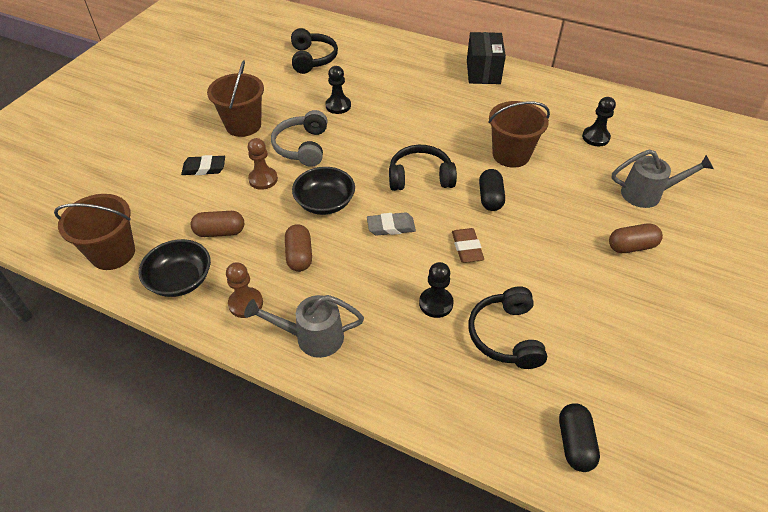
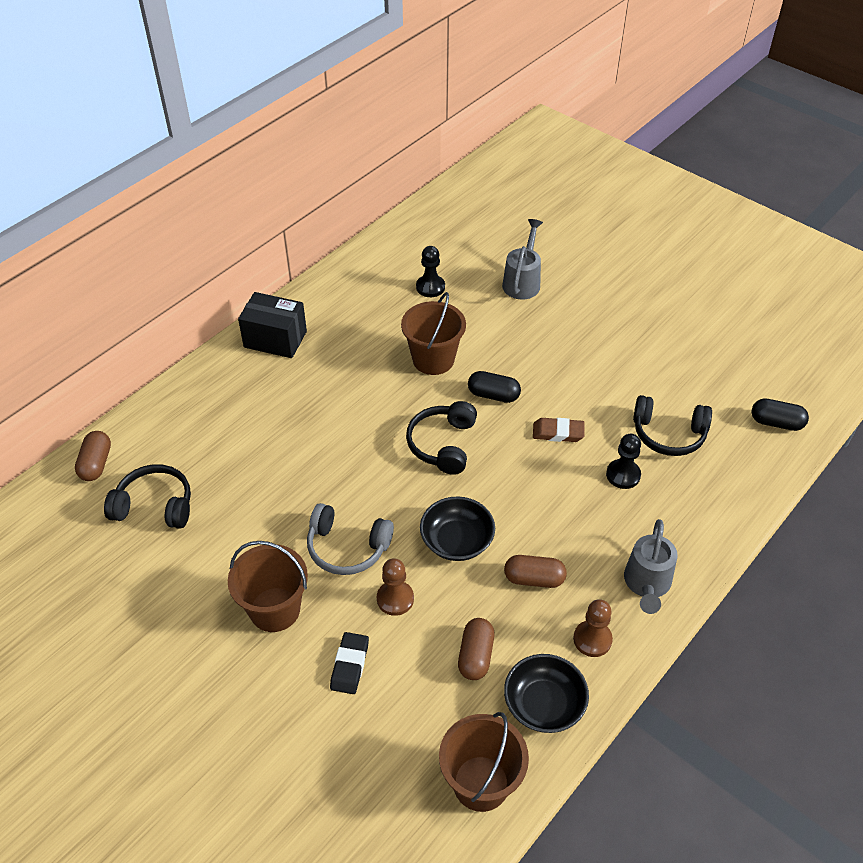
camera: 75 degrees left, 0 degrees up
black pawn [325,66,351,114] -> none
grey eraser [367,212,416,236] -> none
brown capsule [609,224,663,253] -> brown capsule moved to [75,431,111,481]

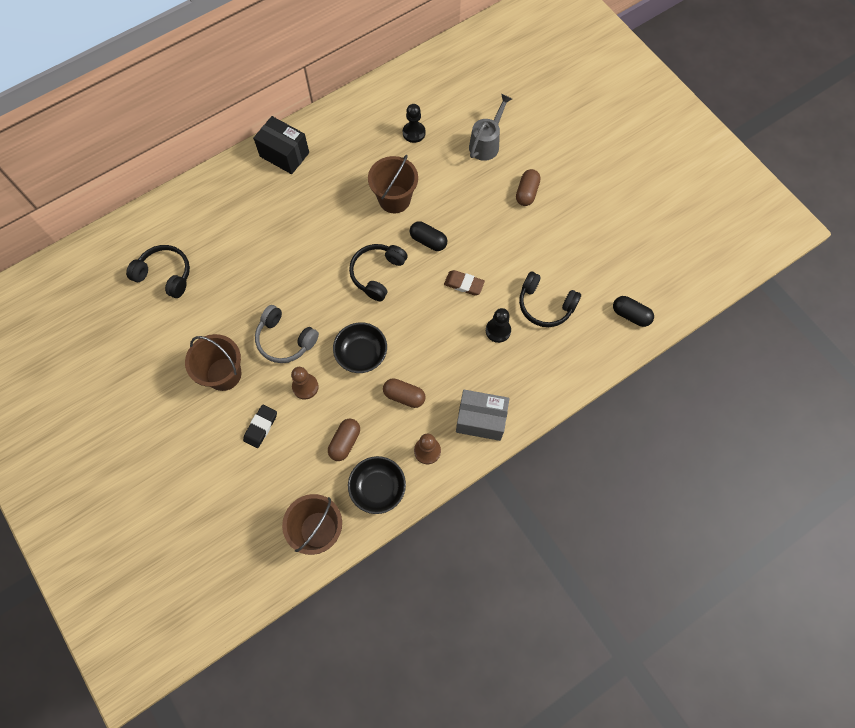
camera: 15 degrees right, 20 degrees up
brown capsule [75,431,111,481] -> brown capsule moved to [516,169,540,206]
grey watering can [624,519,677,614] -> grey box [456,390,509,441]

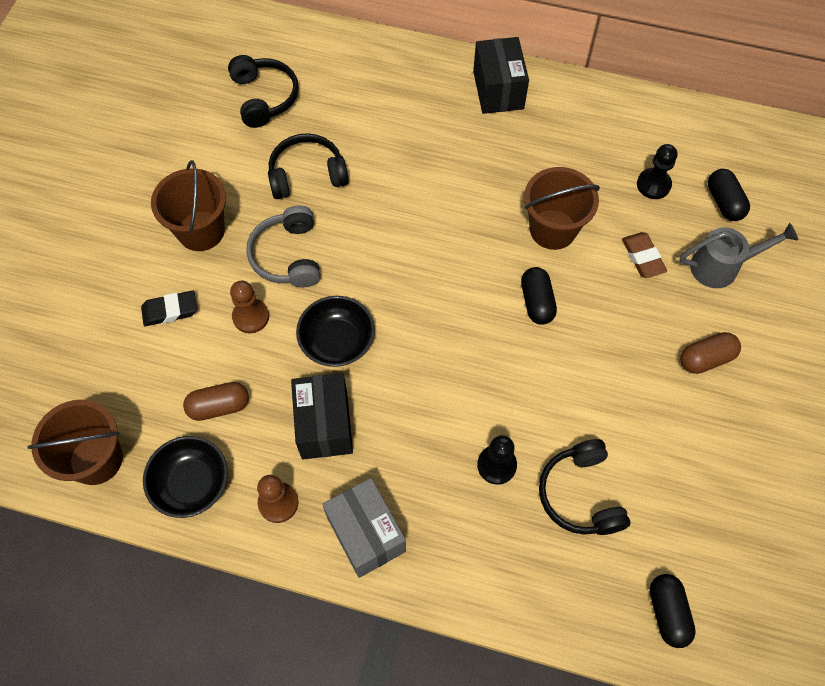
camera: 50 degrees right, 5 degrees down
black headphones [349,244,408,301] -> black headphones moved to [268,133,349,199]
brown capsule [383,378,426,408] -> black box [291,373,353,459]
brown eraser [444,270,485,295] -> brown eraser moved to [622,232,667,278]
none -> black capsule [708,169,750,221]

